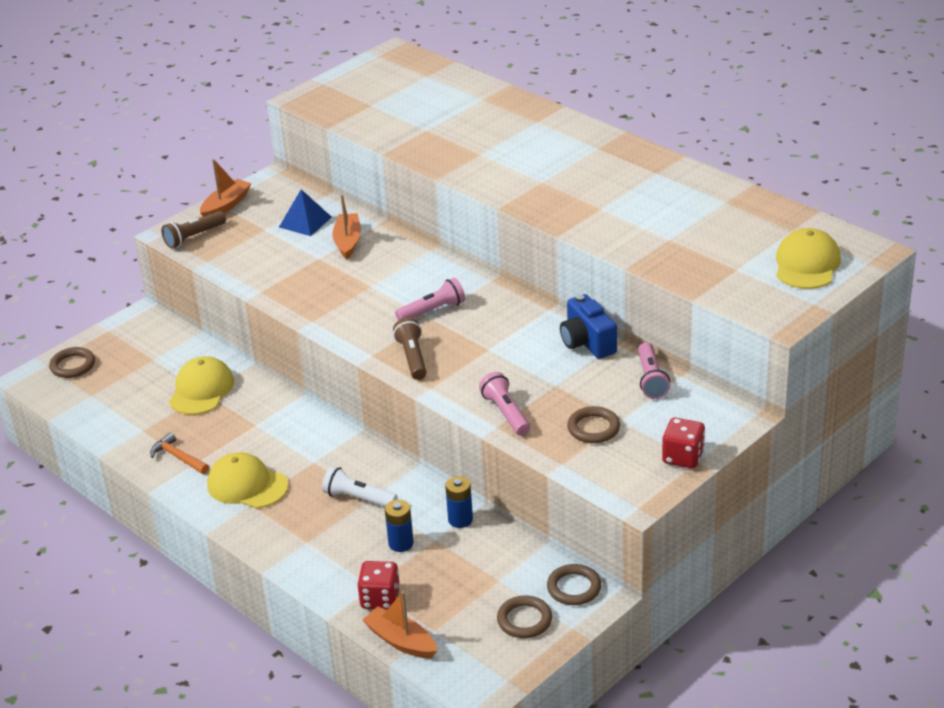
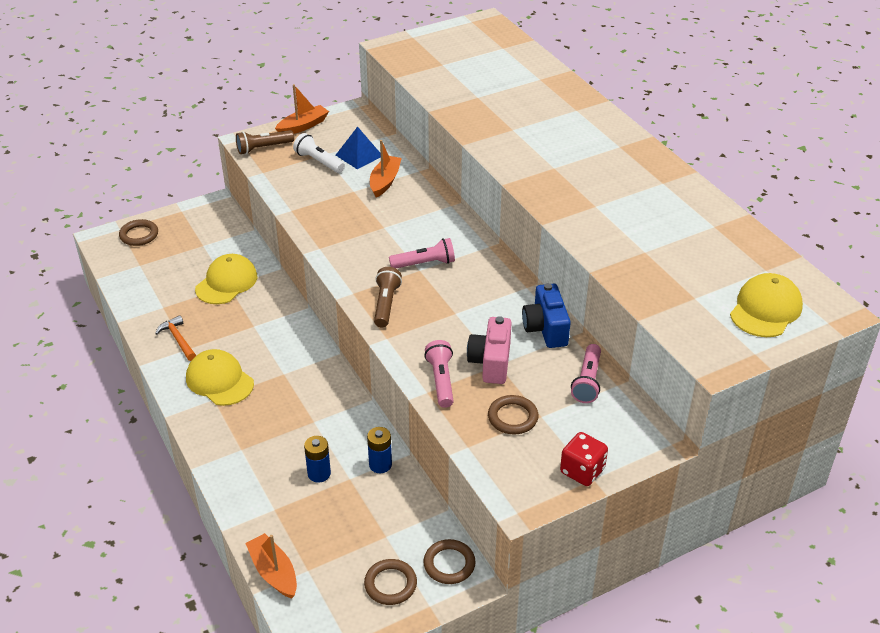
camera: 15 degrees right, 5 degrees up
white flashlight [322,466,398,507] -> white flashlight moved to [293,133,345,173]
red dice [357,561,400,610] -> none
none -> pink camera [467,316,512,384]

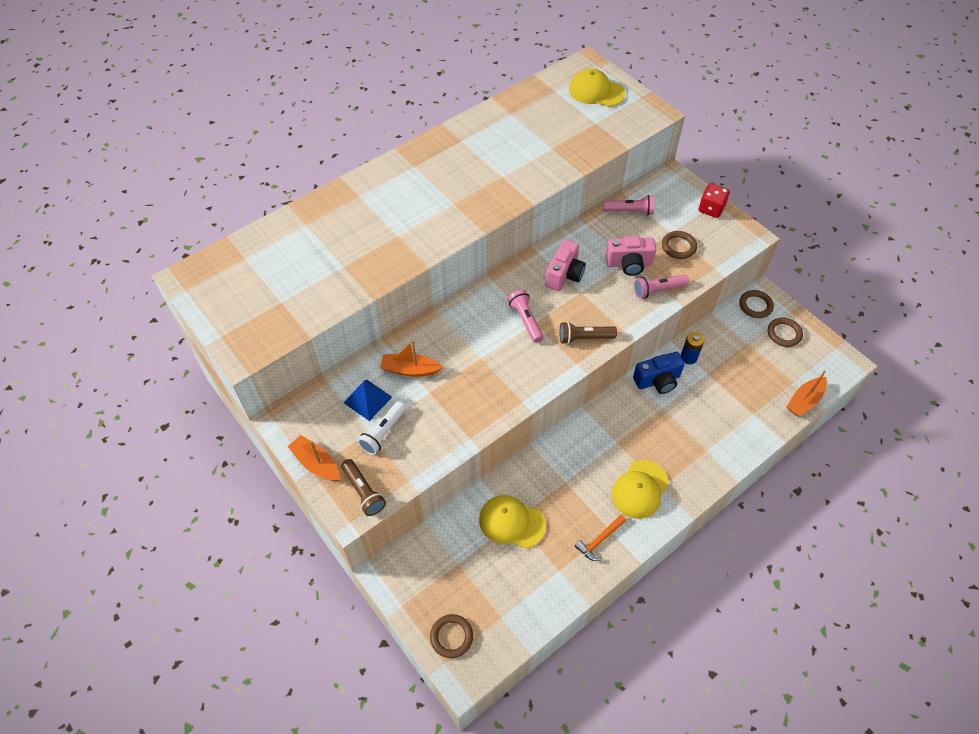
camera: 100 degrees left, 15 degrees up
blue battery [304,436,331,483] -> none
blue camera [522,283,571,348] -> blue camera moved to [633,352,685,394]
none -> pink camera [545,239,586,291]

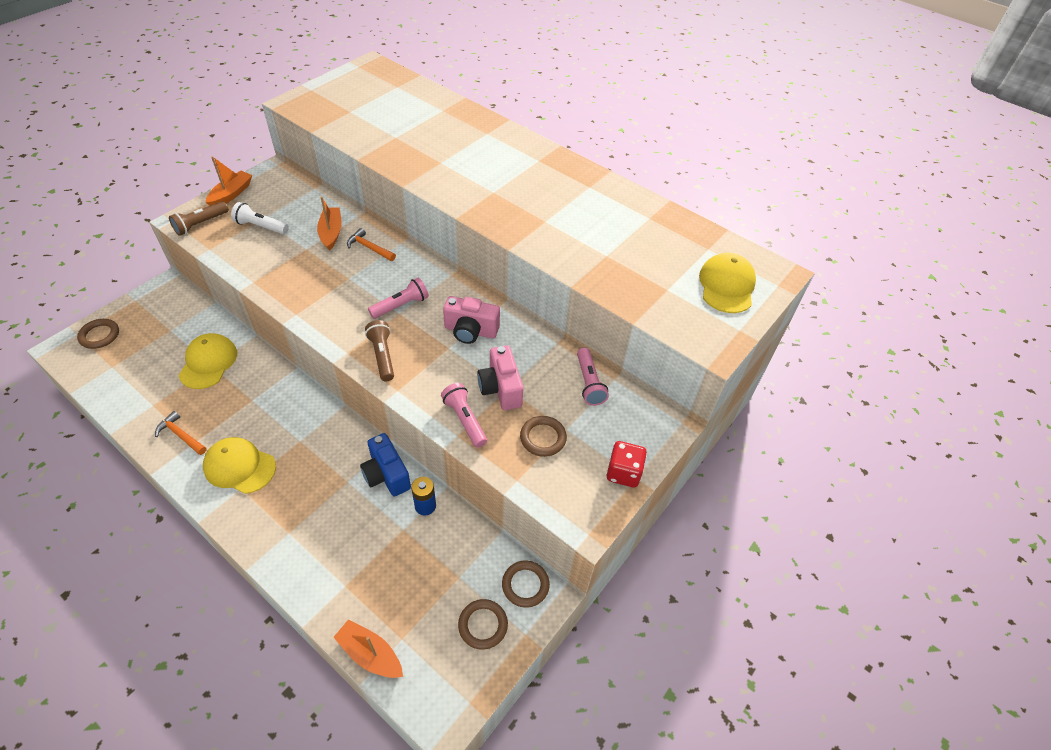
camera: 75 degrees right, 5 degrees down
blue pyramid [344,379,392,421] -> none
none -> orange hammer [347,228,396,261]

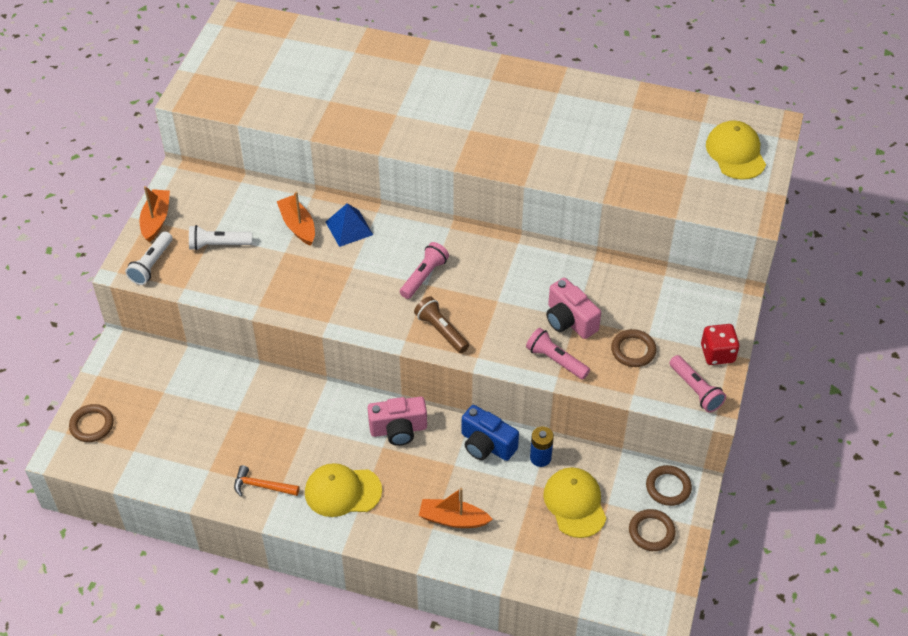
camera: 20 degrees left, 0 degrees up
brown flashlight [169,201,229,236] -> white flashlight [125,231,173,285]
yellow cap [179,333,237,389] -> yellow cap moved to [543,467,606,538]
orange boat [333,619,403,678] -> orange boat moved to [419,488,493,528]
orange hammer [347,228,396,261] -> blue pyramid [326,203,373,247]
pink camera [443,296,500,344] -> pink camera moved to [368,397,427,446]
pink flashlight [577,347,609,406] -> pink flashlight moved to [669,355,726,412]

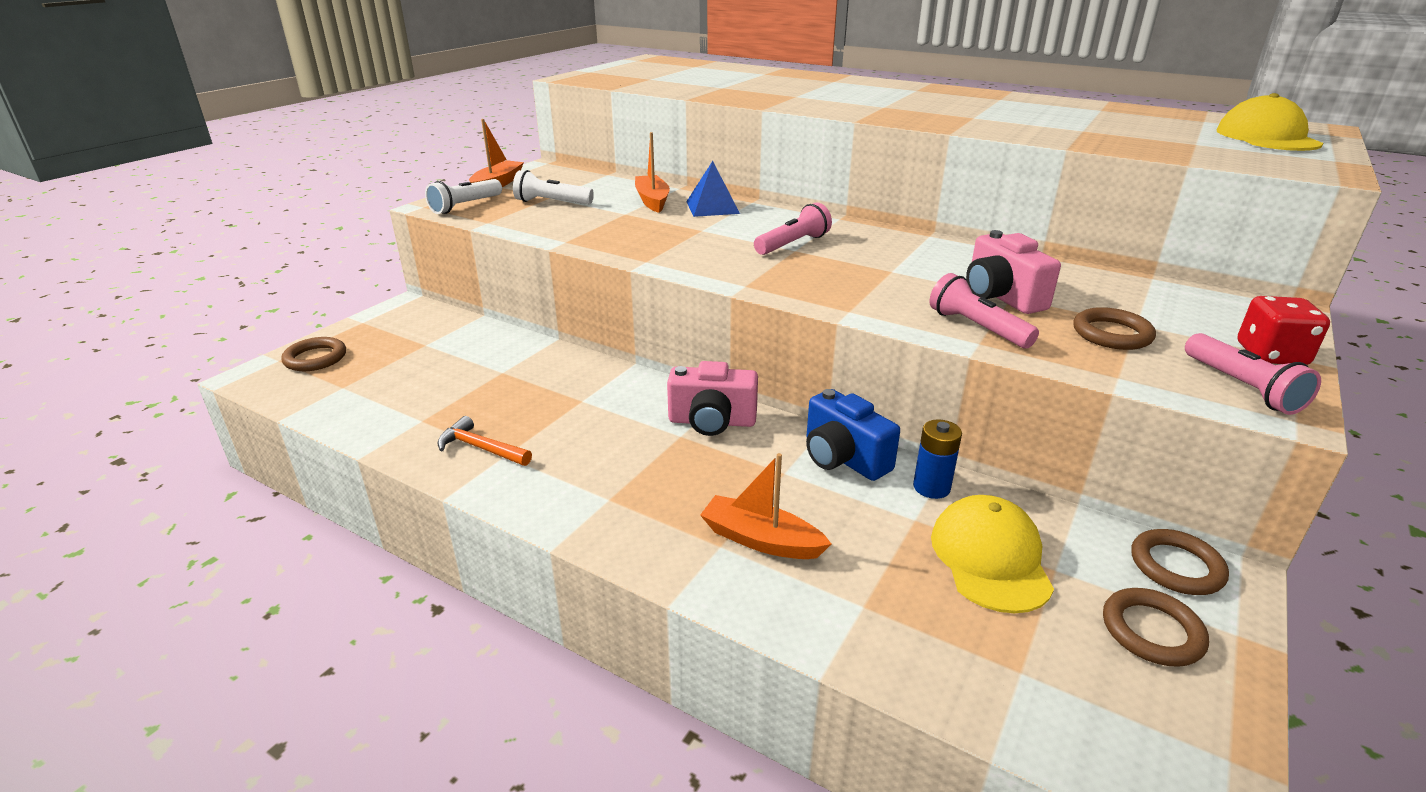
camera: 15 degrees right, 20 degrees down
yellow cap [305,463,382,517] -> none
brown flashlight [414,296,469,353] -> none

